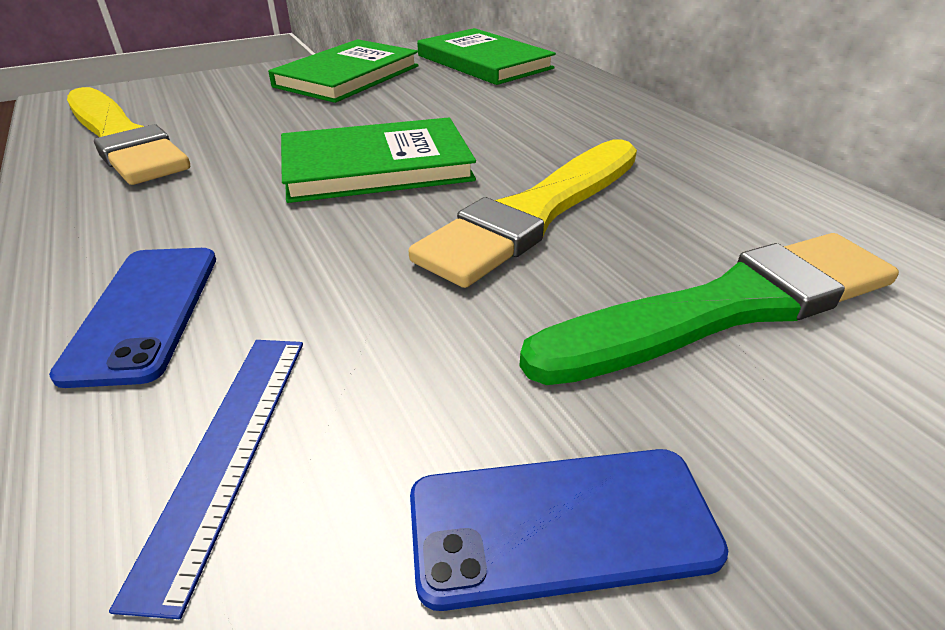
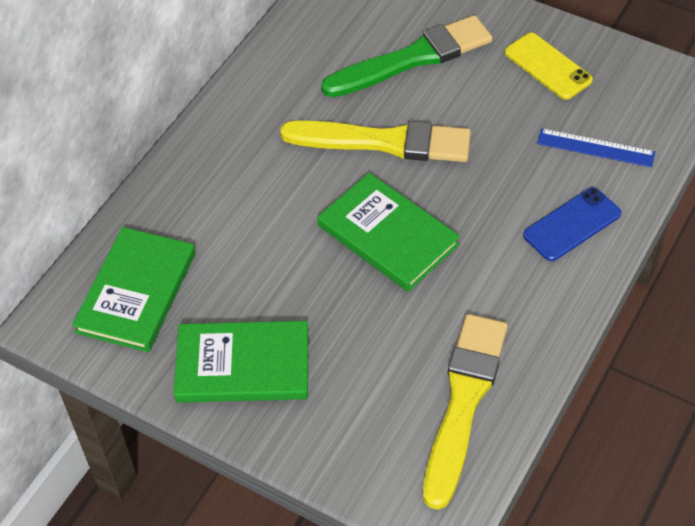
camera: 120 degrees left, 15 degrees up
blue ruler [109,340,303,619] -> blue ruler turned 45 degrees clockwise [537,128,655,167]
blue phone [410,449,728,611] -> yellow phone [505,33,593,100]
green brush [519,233,899,385] -> green brush turned 120 degrees clockwise [321,15,492,97]

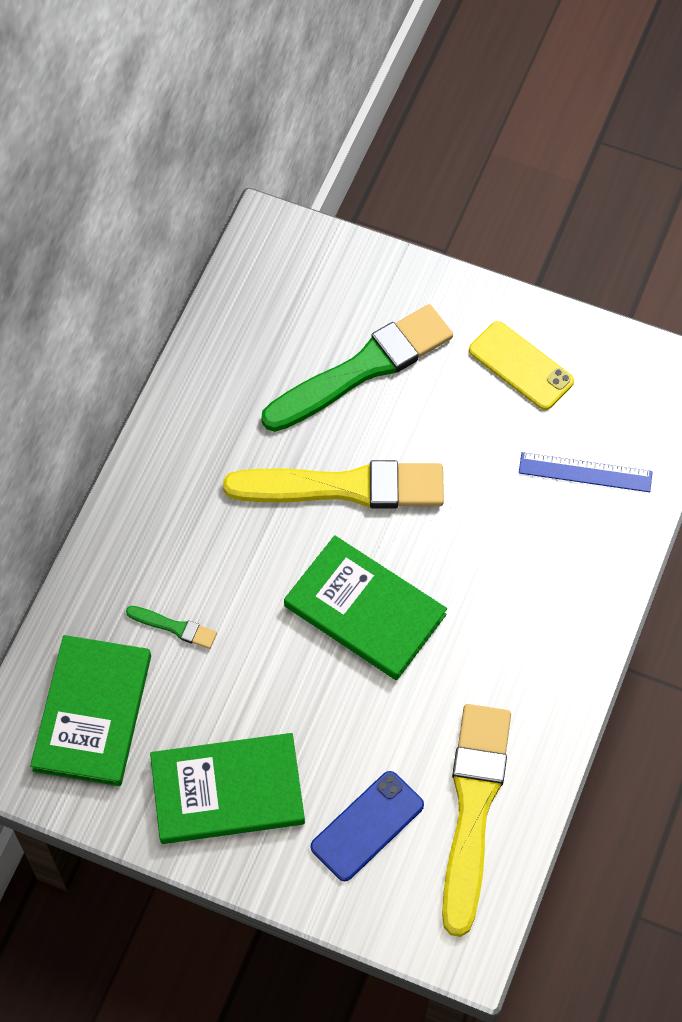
camera: 10 degrees left, 10 degrees up
blue phone [523,187,621,261] -> blue phone moved to [310,771,424,881]
none -> green brush [126,606,217,649]

